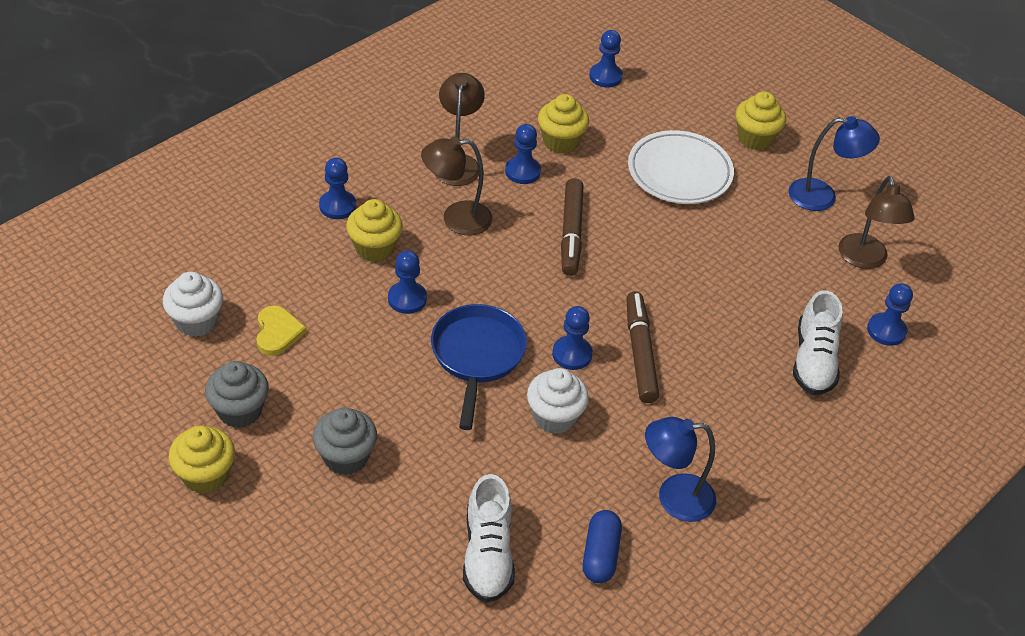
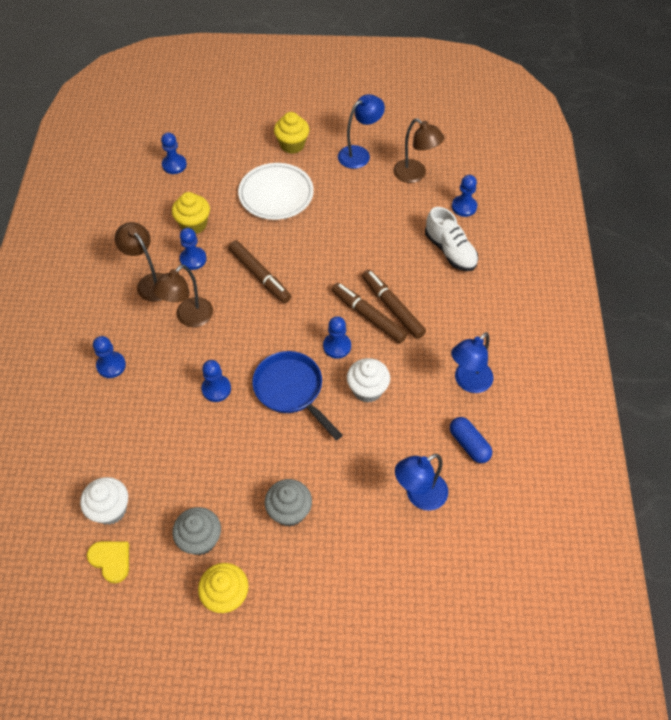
camera: 40 degrees left, 10 degrees up
yellow heart [256,305,307,356] -> yellow heart moved to [87,541,129,583]
yellow cupcake [346,199,403,262] -> none
white shoe [463,474,515,603] -> blue lamp [395,453,448,511]
none -> brown marker [362,270,426,339]

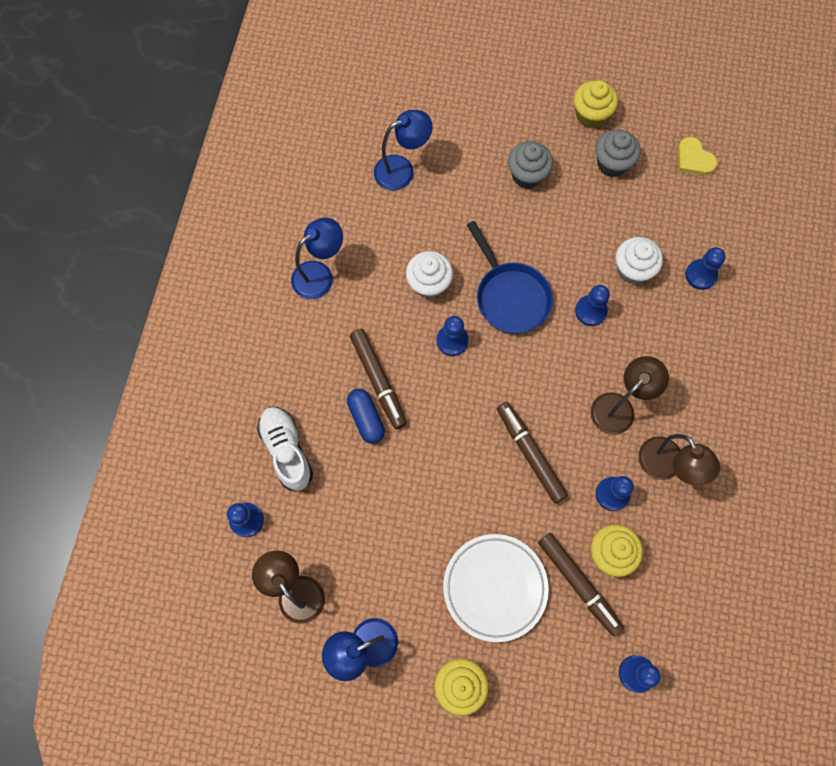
camera: 170 degrees left, 15 degrees up
white cupcake [80,477,128,525] -> white cupcake moved to [616,237,663,284]
blue pawn [93,336,126,378] -> blue pawn moved to [685,247,726,290]
brown marker [332,282,408,343] -> brown marker moved to [538,533,624,637]
blue capsule [450,417,492,463] -> blue capsule moved to [347,389,385,444]

